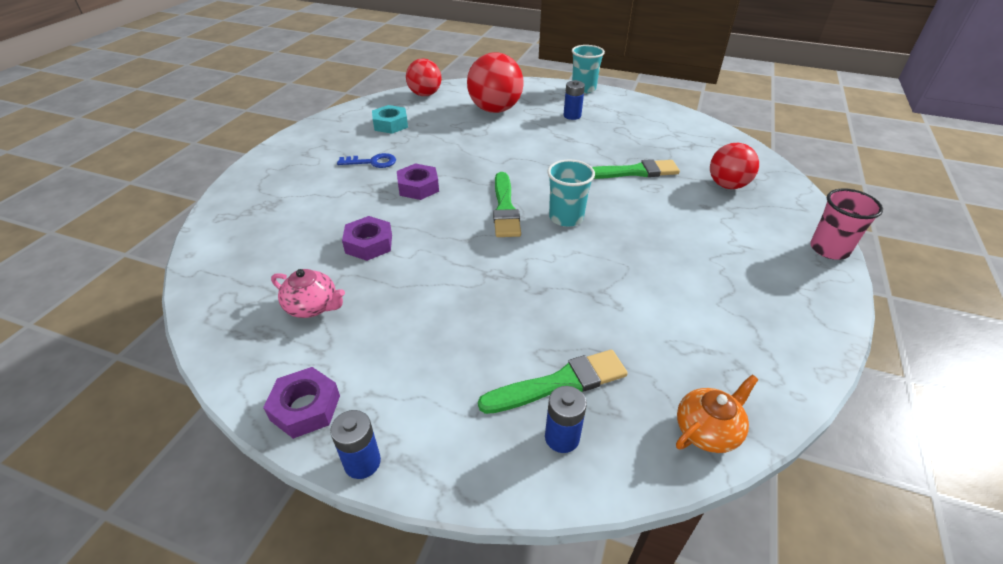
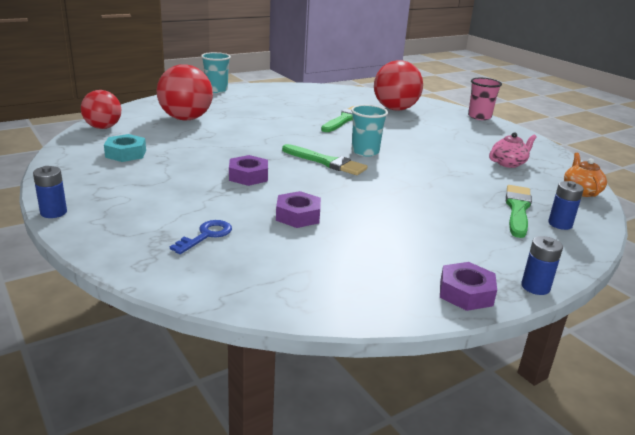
camera: 55 degrees left, 15 degrees down
pink teapot [271,269,345,318] -> pink teapot moved to [489,132,537,168]
blue key [337,153,396,168] -> blue key moved to [170,220,232,254]
blue battery [563,80,585,120] -> blue battery moved to [33,166,67,218]
red ball [710,143,759,189] -> red ball [374,60,423,111], size x1.51

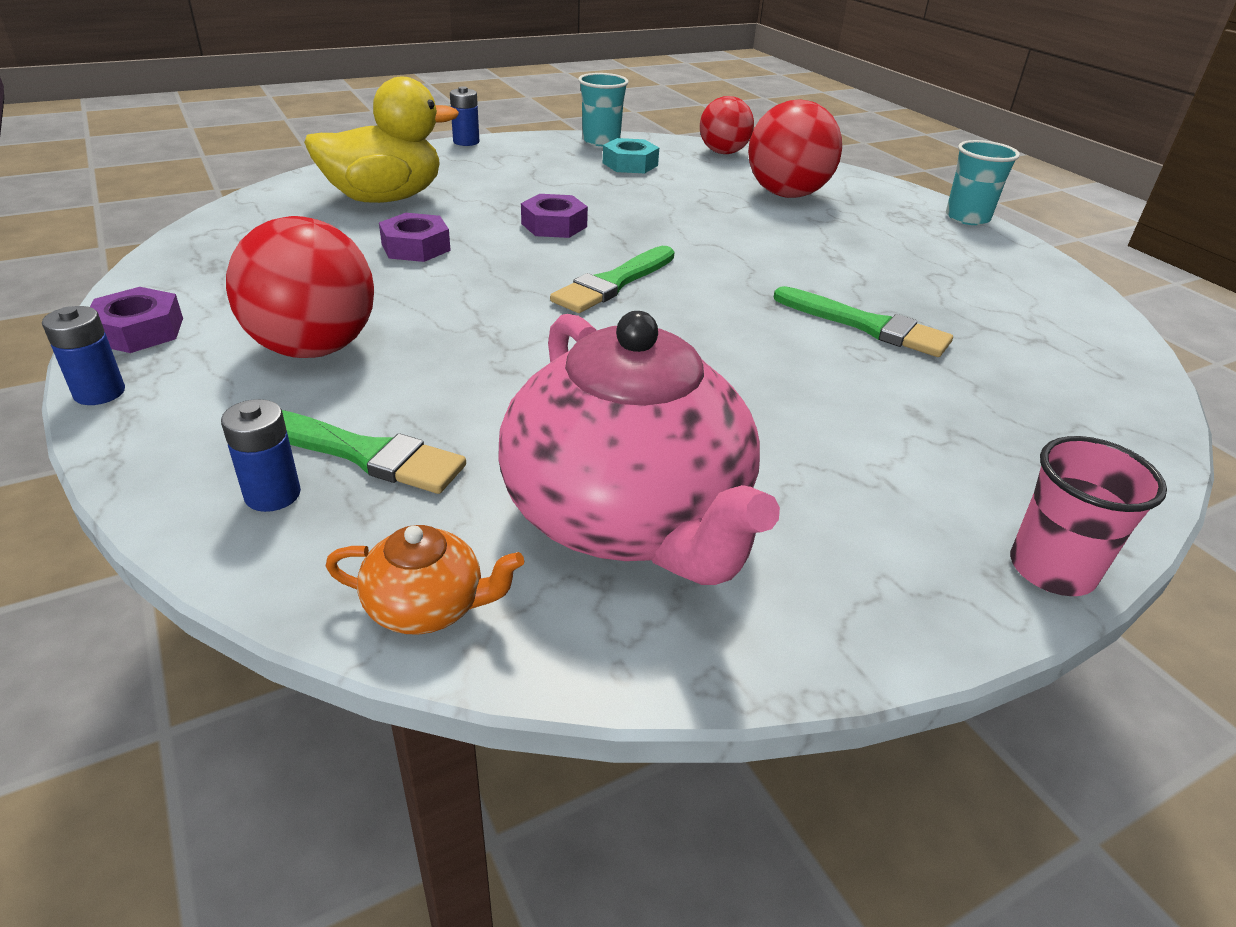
camera: 95 degrees right, 10 degrees up
blue key [170,220,232,254] -> yellow duck [304,77,459,203]
turquoise cup [351,105,388,156] -> turquoise cup moved to [578,73,629,146]
red ball [374,60,423,111] -> red ball moved to [226,216,374,358]
pink teapot [489,132,537,168] -> pink teapot [498,311,780,585], size x2.40

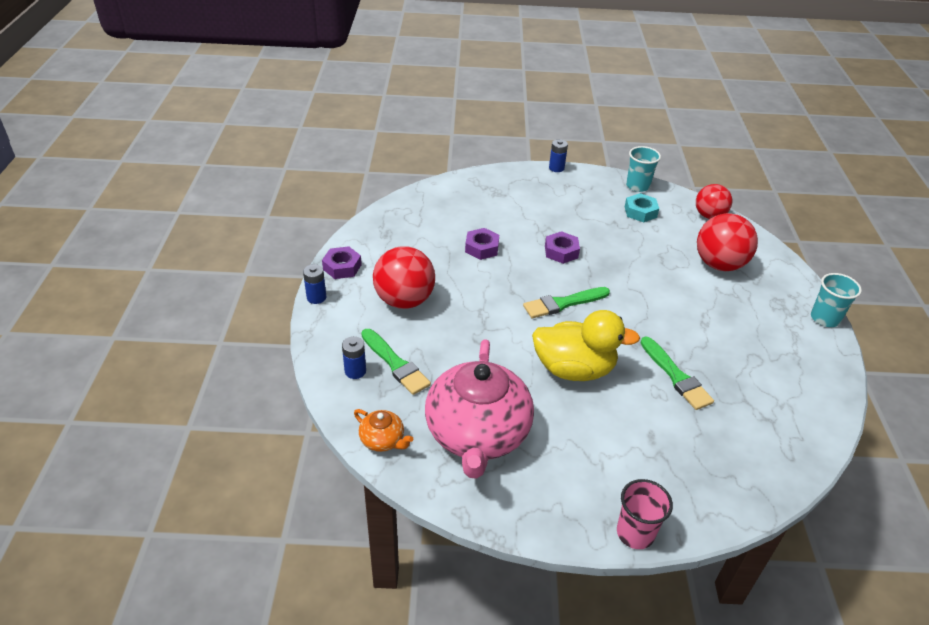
camera: 30 degrees right, 5 degrees up
yellow duck [304,77,459,203] -> yellow duck moved to [532,310,640,381]

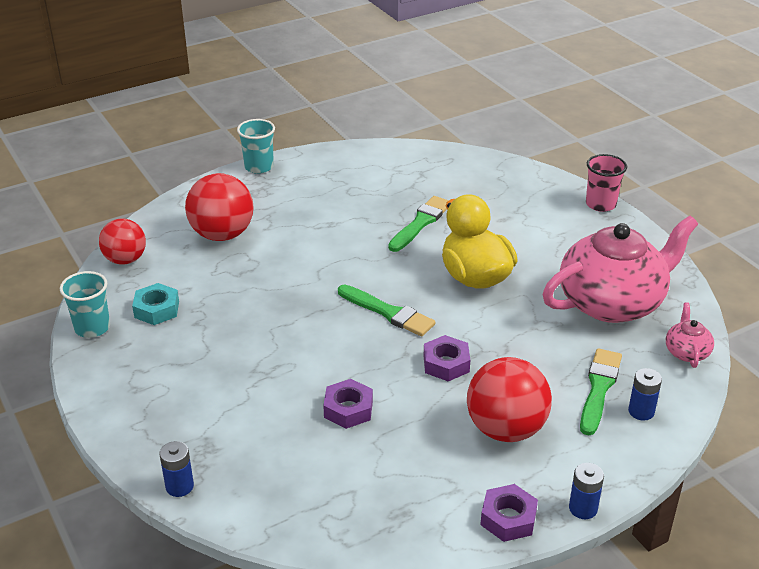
camera: 120 degrees left, 5 degrees down
orange teapot [354,409,413,452] -> pink teapot [666,302,714,368]
purple nut [545,231,580,264] -> purple nut moved to [424,335,470,381]
blue battery [549,139,568,172] -> blue battery moved to [159,441,194,497]

